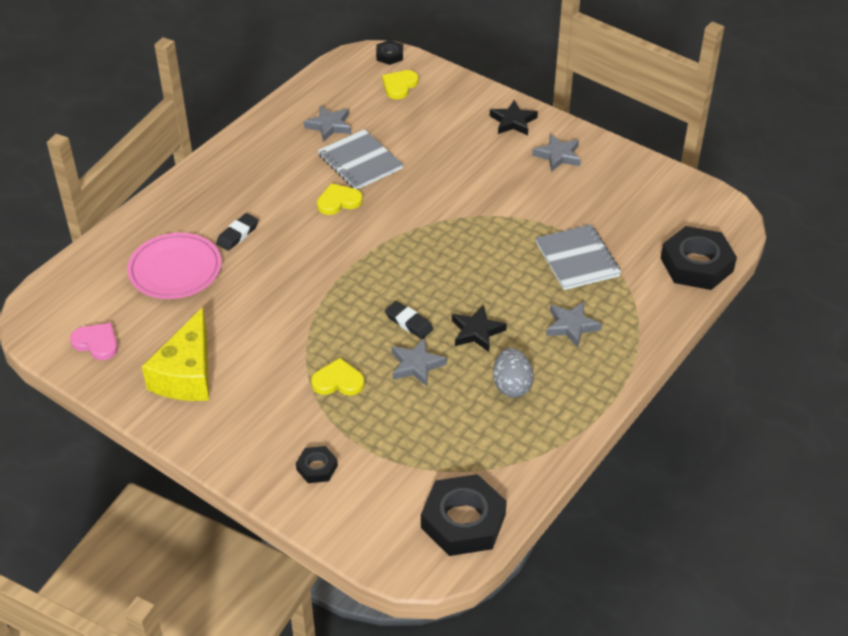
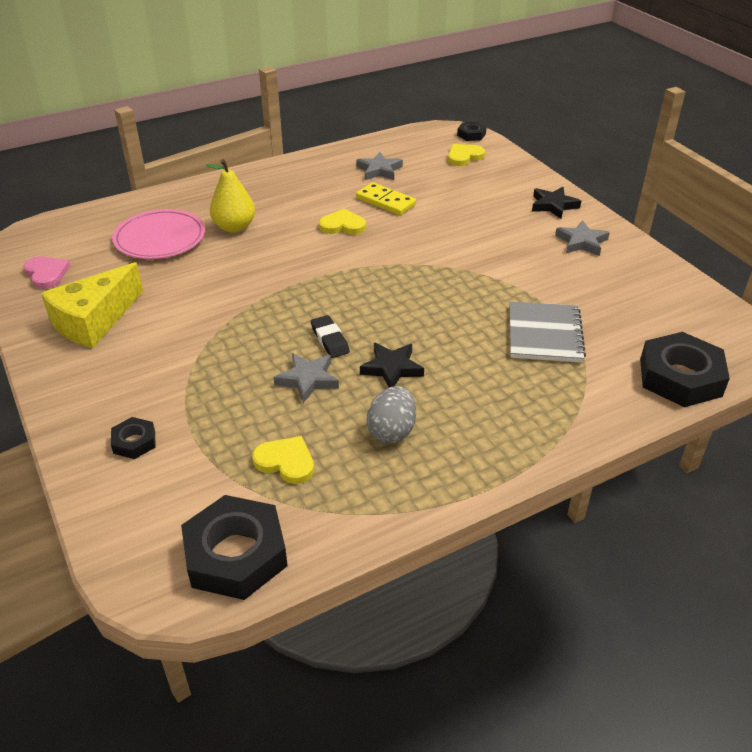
camera: 25 degrees right, 5 degrees down
black eraser [216,213,258,251] -> yellow pear [206,159,255,233]
yellow heart [311,358,365,396] -> yellow heart moved to [252,436,314,484]
grey notebook [318,129,403,190] -> yellow domino [356,182,416,215]
grey star [546,302,602,348] -> none

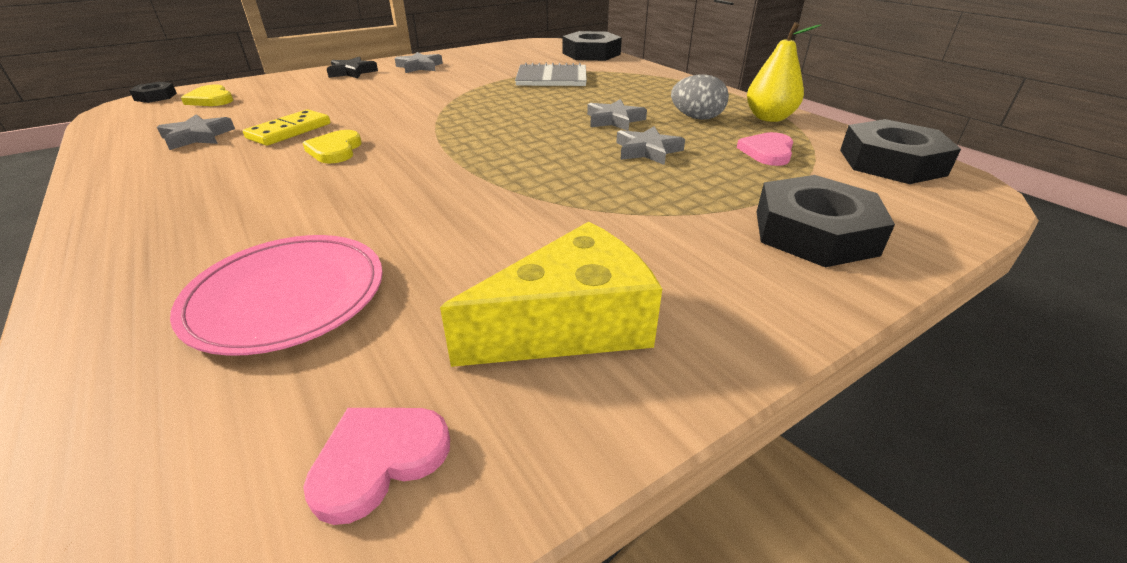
camera: 95 degrees left, 5 degrees down
yellow cheese [41,262,143,348] -> yellow cheese turned 60 degrees counterclockwise [440,222,662,367]
black nut [111,417,156,459] -> black nut [757,175,895,267], size x2.03
yellow pear [206,159,255,233] -> yellow pear moved to [747,22,821,122]
yellow heart [252,436,314,484] -> pink heart [737,132,793,166]
black eraser [311,315,350,358] -> none
black star [360,343,424,387] -> grey star [587,99,647,131]

